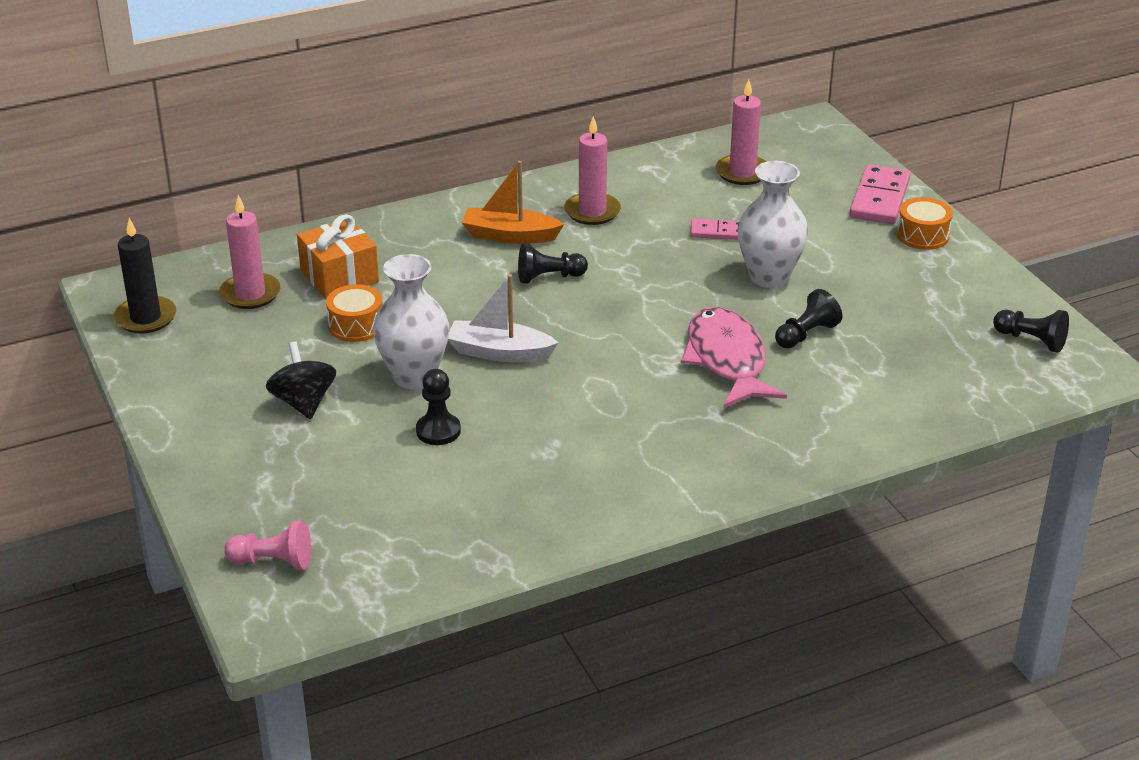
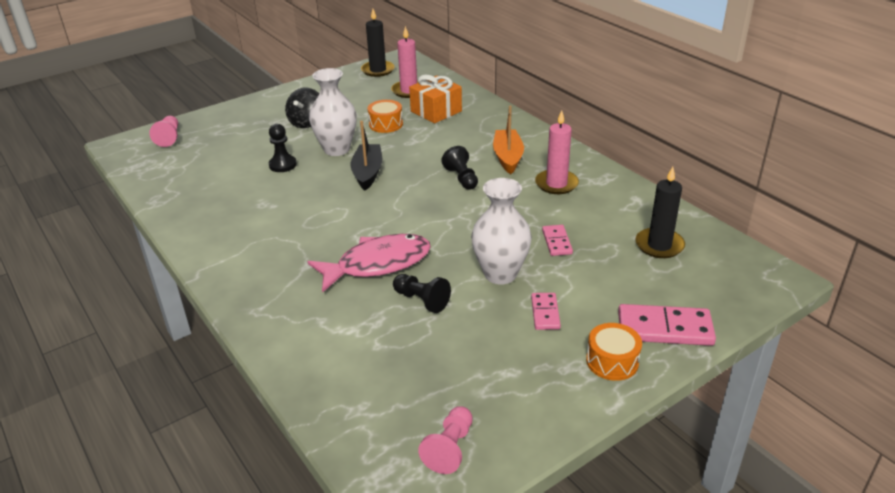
camera: 80 degrees right, 0 degrees up
black spinning top [266,341,336,419] -> black spinning top turned 135 degrees clockwise [285,87,319,128]
white boat [448,274,559,362] -> black boat [351,121,382,191]
pink candle [716,79,766,185] -> black candle [635,167,685,258]
black pawn [993,310,1069,353] -> pink pawn [418,406,473,474]
none -> pink domino [531,293,561,330]

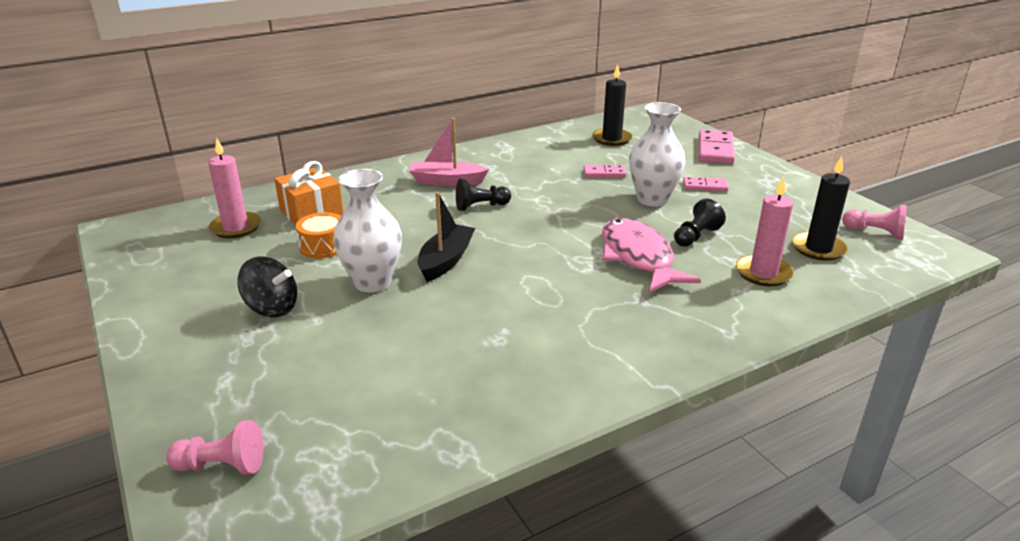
camera: 85 degrees left, 5 degrees down
black pawn [269,124,297,172] -> none
black boat [351,121,382,191] -> black boat turned 105 degrees clockwise [418,192,475,282]
black candle [361,9,395,77] -> black candle moved to [792,156,850,261]
orange boat [493,105,524,174] -> pink boat [409,118,489,186]
pink candle [535,110,579,194] -> pink candle moved to [736,177,794,286]
orange drum [586,323,642,381] -> none

